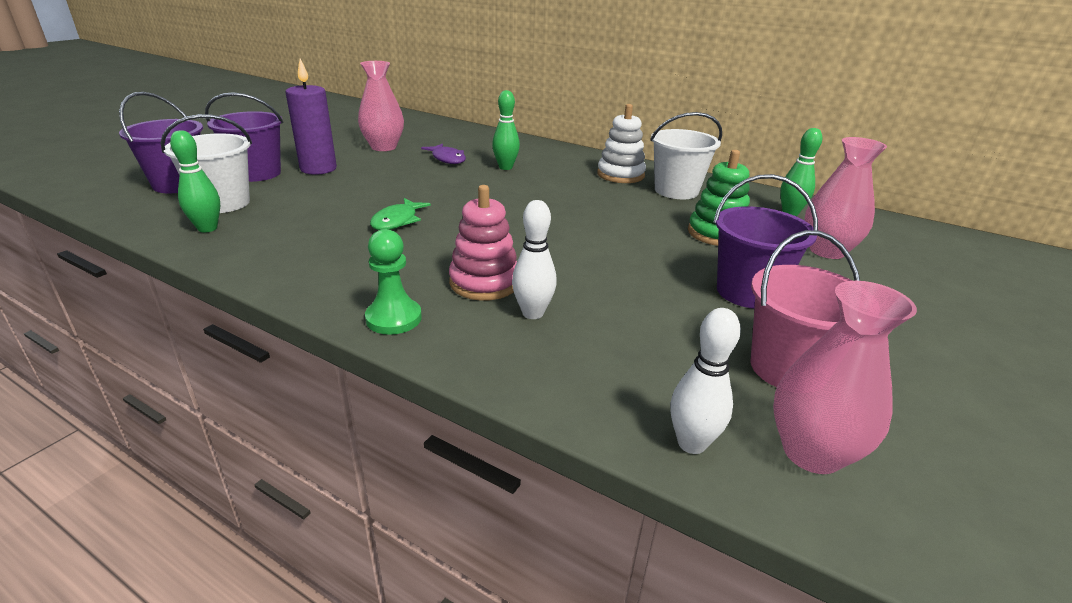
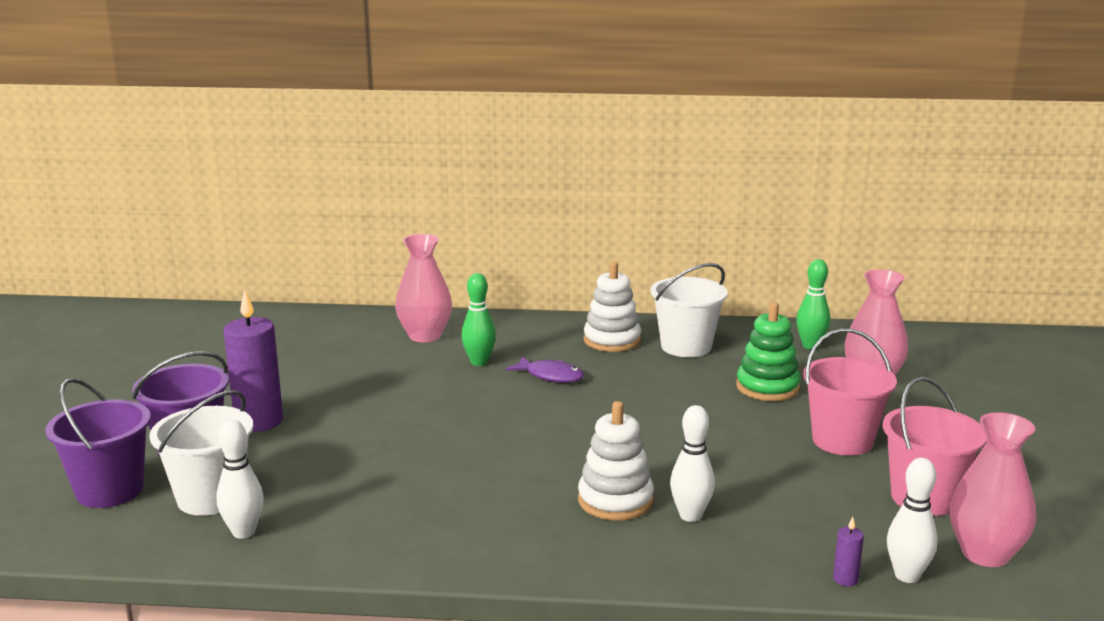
camera: 25 degrees left, 10 degrees down
green bowling pin [170,130,220,232] -> white bowling pin [216,420,264,539]
pink vase [358,61,404,151] -> pink vase moved to [395,234,452,343]
green pawn [365,229,422,335] -> none
green fish [370,198,431,230] -> none
purple fish [421,143,466,164] -> purple fish moved to [505,356,584,383]
pink stacking toy [449,185,517,301] -> white stacking toy [578,401,654,521]
purple bucket [713,174,818,308] -> pink bucket [803,328,897,456]
none -> purple candle [833,517,864,587]

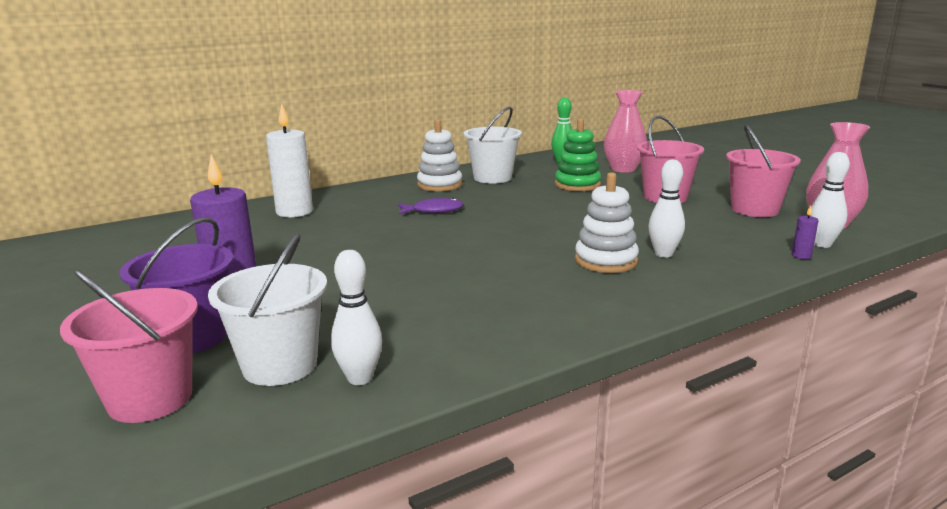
camera: 35 degrees left, 0 degrees up
purple bucket [45,378,151,508] -> pink bucket [60,270,198,423]
pink vase [395,234,452,343] -> white candle [266,104,313,217]
green bowling pin [461,273,496,366] -> none

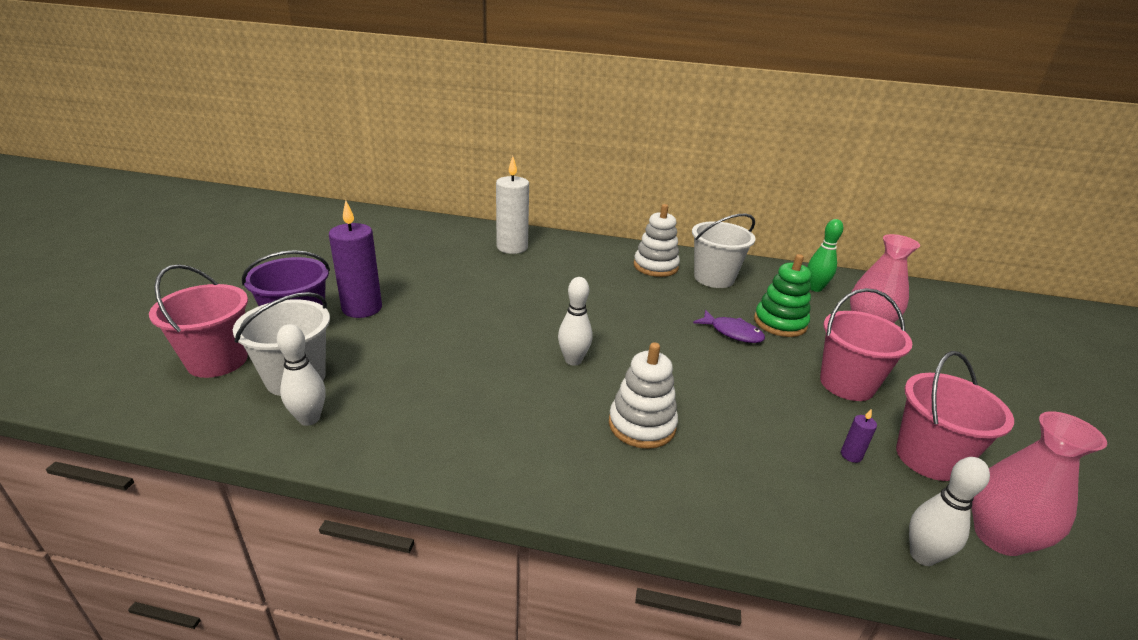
camera: 40 degrees right, 10 degrees up
purple fish [398,198,463,214] -> purple fish moved to [693,310,765,343]
white bowling pin [648,159,685,258] -> white bowling pin moved to [558,277,592,366]
purple candle [792,205,819,259] -> purple candle moved to [841,409,877,463]

